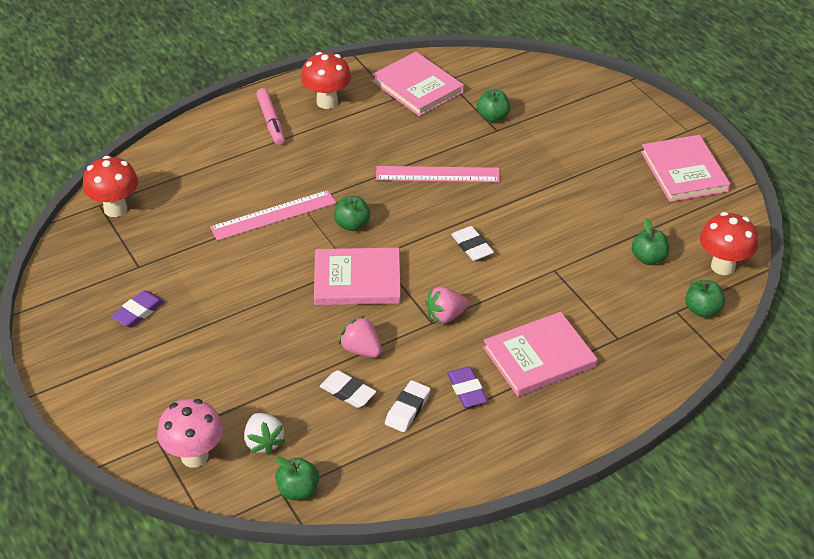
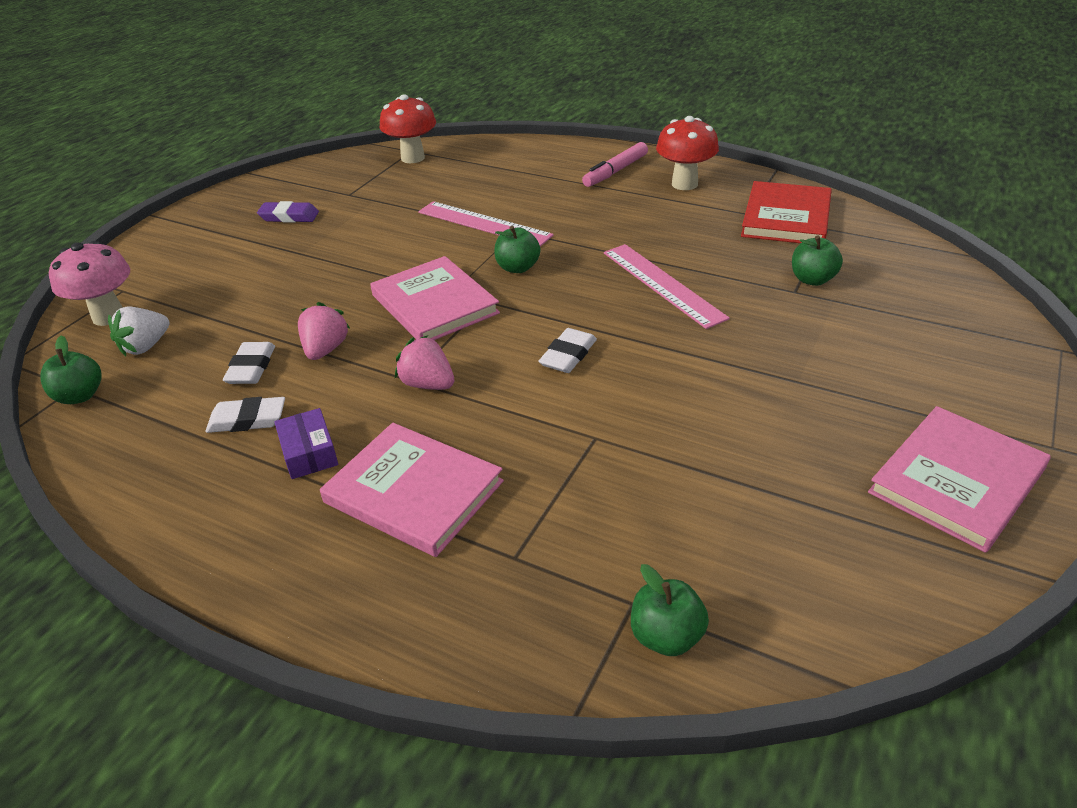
camera: 60 degrees right, 5 degrees down
pink book [372,52,464,116] -> red book [741,181,832,243]
purple eraser [447,366,488,408] -> purple box [274,408,338,479]
green apple [632,218,669,265] -> none
red mushroom [700,212,758,275] -> none

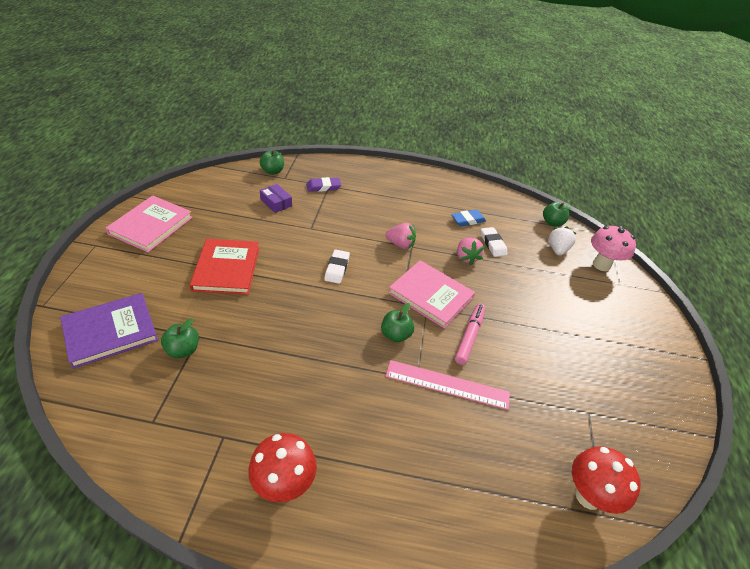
camera: 155 degrees right, 5 degrees up
white eraser [206,397,285,433] -> blue eraser [451,209,486,226]
purple eraser [257,201,319,223] -> purple eraser moved to [306,177,341,192]
purple box [274,408,338,479] -> purple box moved to [260,184,292,213]
pink book [320,423,504,557] -> none
pink marker [582,142,648,187] -> pink marker moved to [455,303,485,365]
pink ruler [604,244,730,329] -> none
red book [741,181,832,243] -> red book moved to [190,239,259,295]
none -> purple book [60,293,158,369]

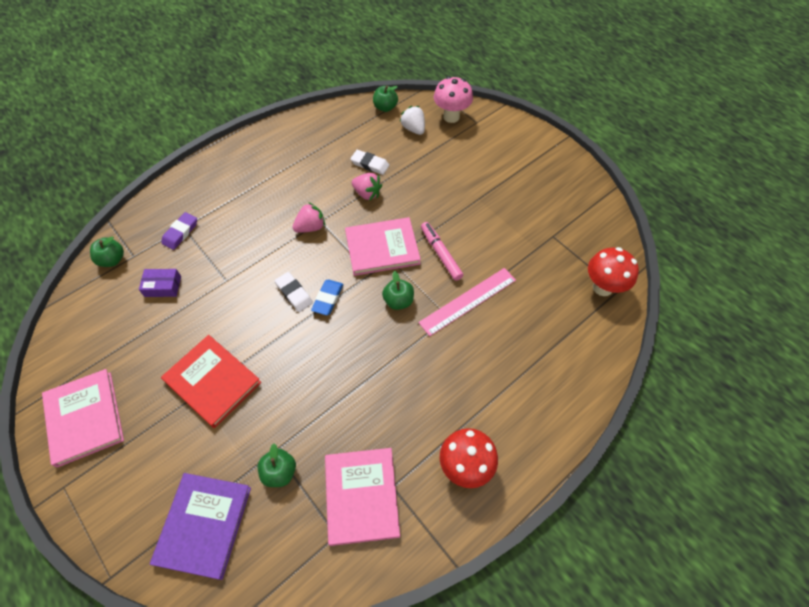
camera: 45 degrees left, 15 degrees up
blue eraser [451,209,486,226] -> blue eraser moved to [311,279,343,315]
none -> pink book [325,448,400,546]

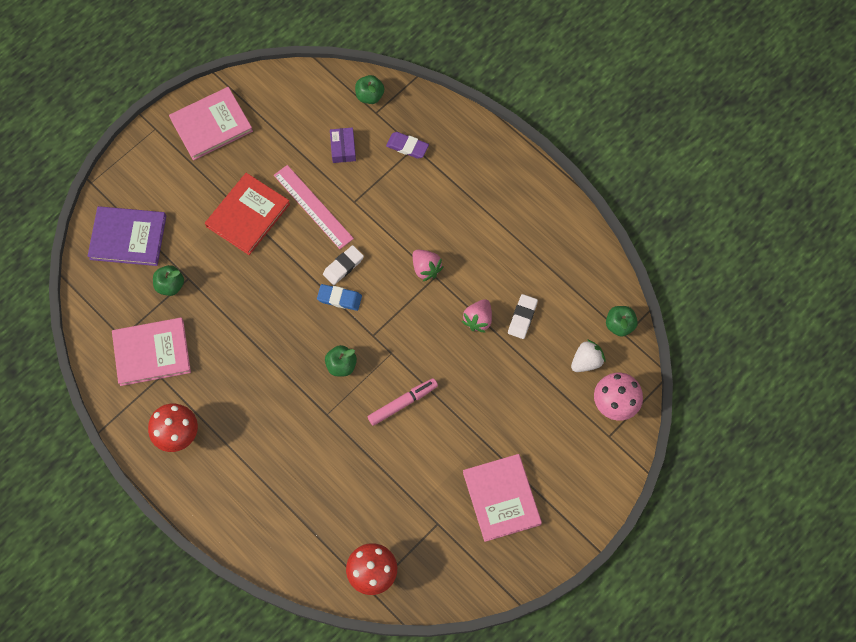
camera: 85 degrees right, 10 degrees up
pink book [345,217,421,276] -> pink book moved to [463,454,542,542]
pink ruler [418,268,516,336] -> pink ruler moved to [274,165,354,249]

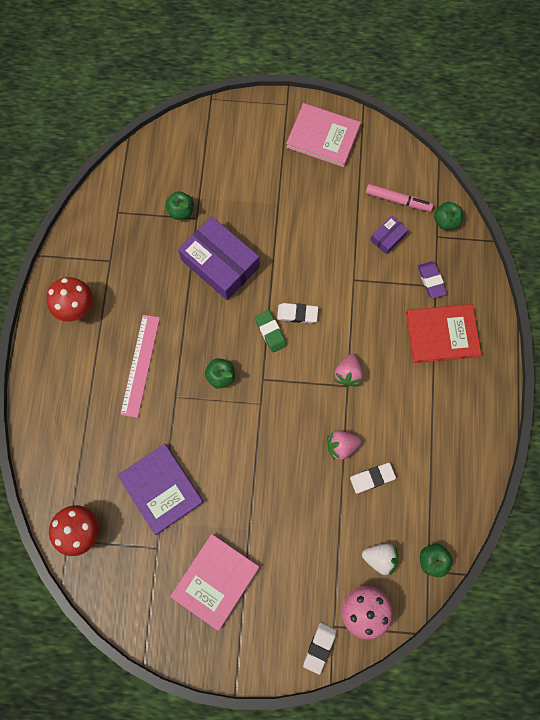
camera: 50 degrees right, 5 degrees up
purple book [87,206,166,266] -> purple book moved to [118,444,203,535]
pink book [112,318,191,386] -> none
red book [205,173,290,255] -> red book moved to [406,304,481,363]
pink ruler [274,165,354,249] -> pink ruler moved to [120,315,160,418]
blue eraser [317,284,362,311] -> green eraser [255,310,287,352]
pink marker [368,378,438,426] -> pink marker moved to [366,184,433,212]
none -> purple box [178,216,260,300]
none -> white eraser [303,623,337,675]

